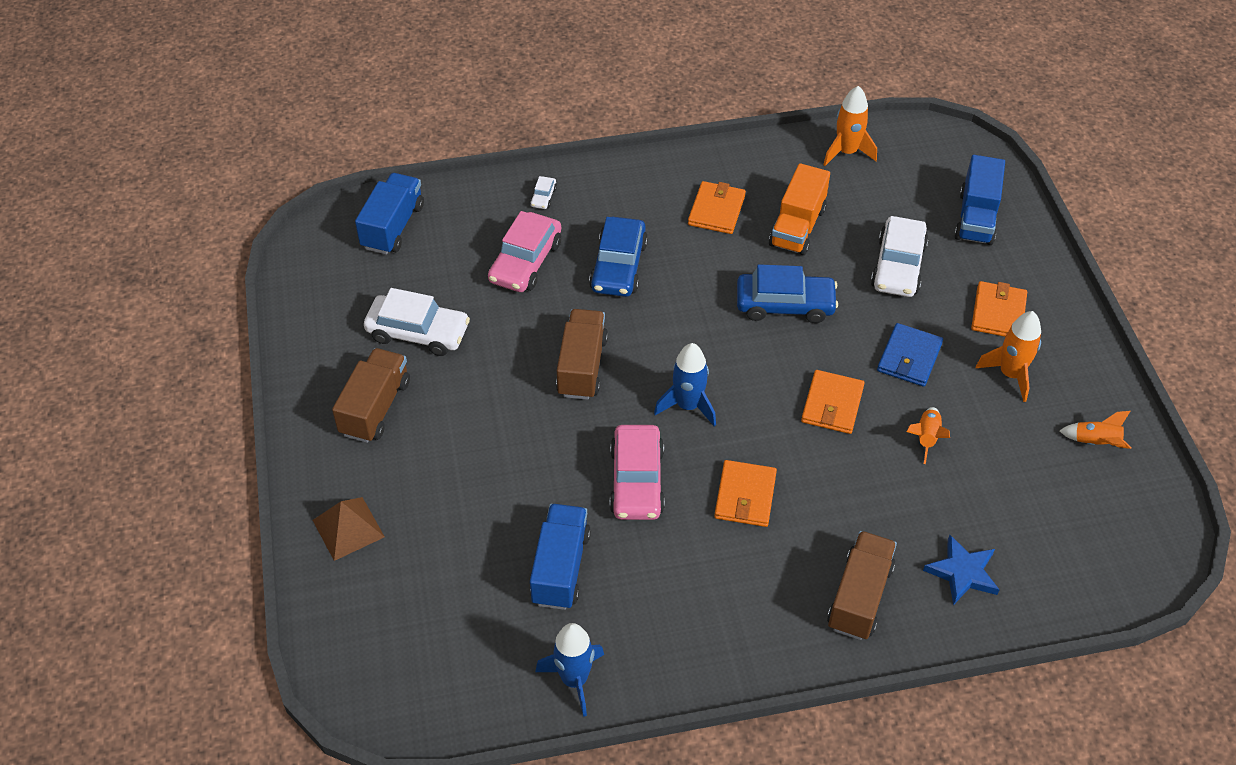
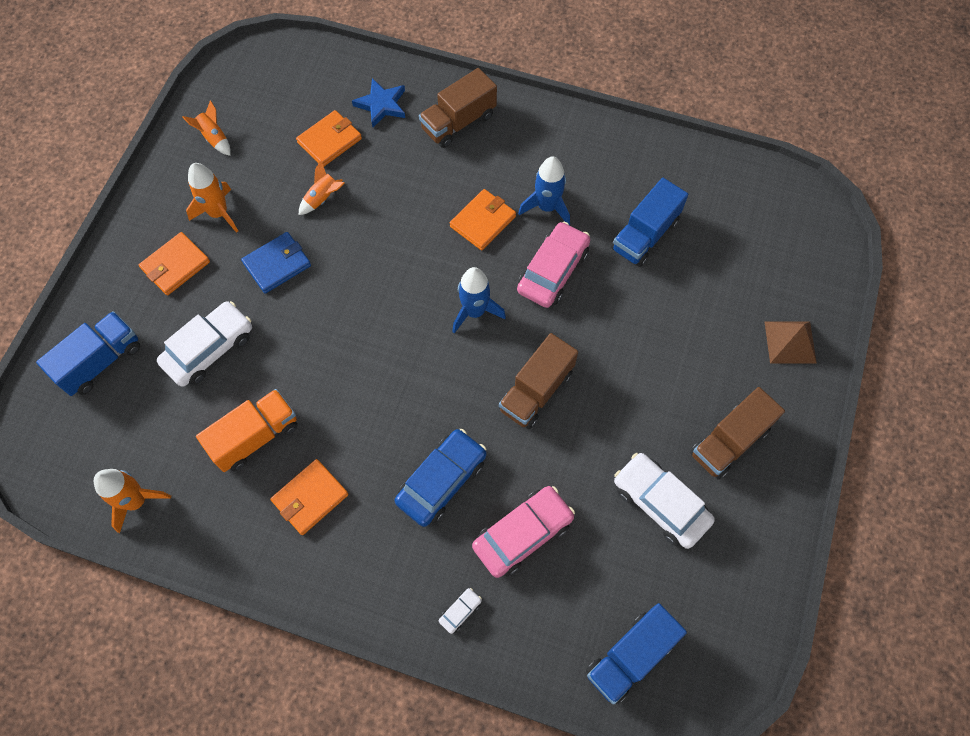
camera: 150 degrees left, 15 degrees up
blue rocket [535,623,604,717] -> blue rocket moved to [518,156,570,225]
blue car [737,264,838,323] -> none
orange wallet [801,370,864,434] -> orange wallet moved to [296,110,362,166]

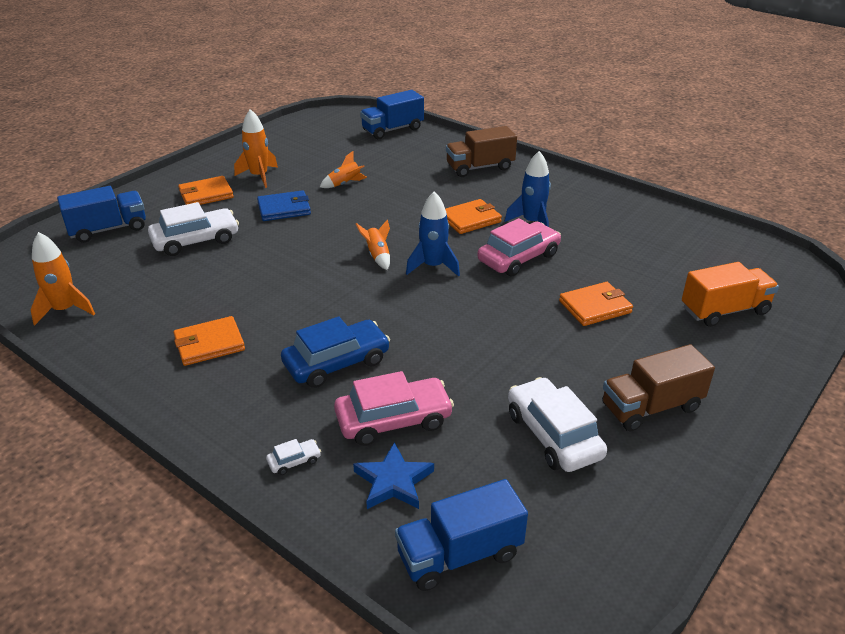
camera: 20 degrees right, 30 degrees down
orange rocket [182,100,231,156] -> orange rocket moved to [356,220,390,270]
orange truck [196,389,298,472] -> orange truck moved to [682,262,779,327]
orange wallet [296,110,362,166] -> orange wallet moved to [559,282,633,326]
blue star [352,78,405,127] -> blue star moved to [353,442,434,509]
brown truck [499,333,578,429] -> none
blue truck [611,178,688,267] -> blue truck moved to [360,90,424,139]
brown pyramid [764,321,817,364] -> none

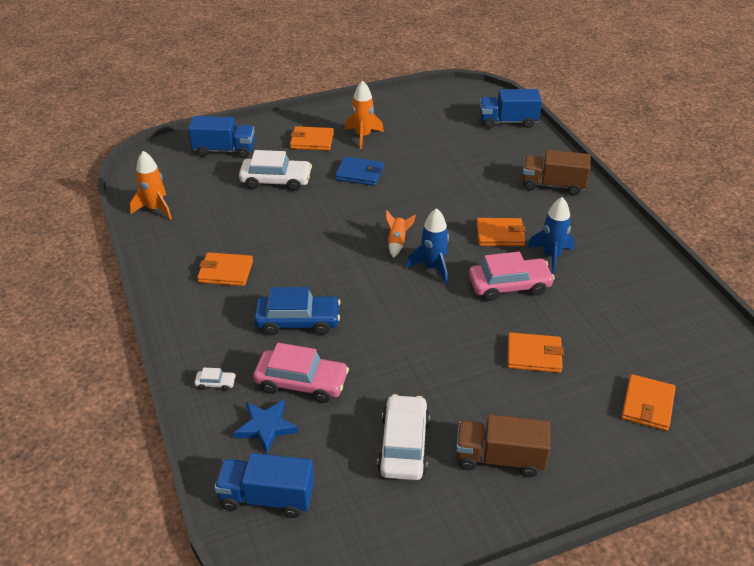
camera: 30 degrees right, 5 degrees up
orange rocket [320,151,367,188] -> none
orange truck [682,262,779,327] -> orange wallet [621,374,676,431]

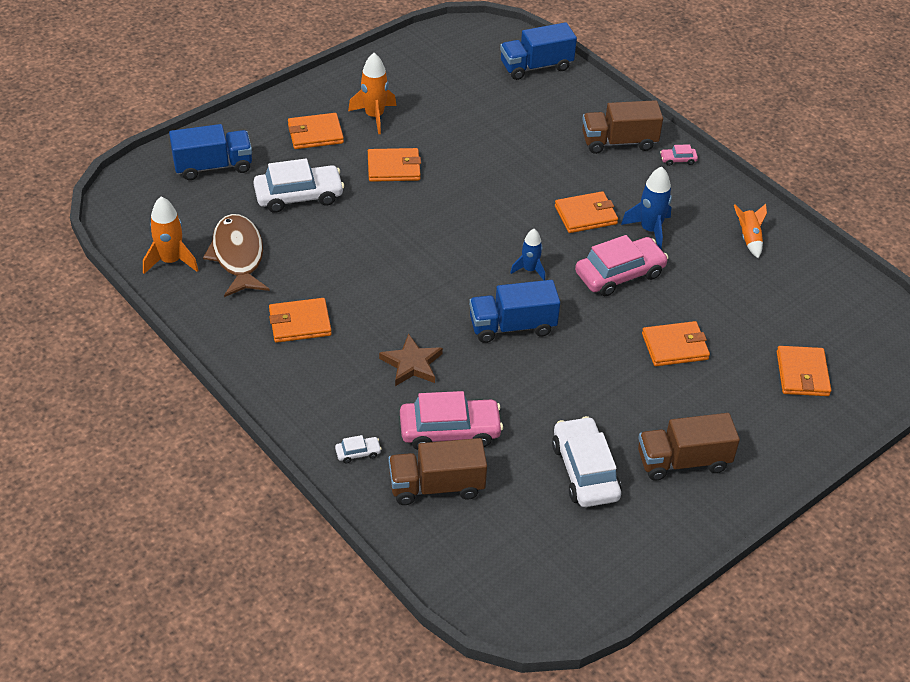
camera: 20 degrees left, 5 degrees up
blue truck [214,453,314,518] -> blue truck moved to [469,280,560,343]
blue star [234,400,298,453] -> brown truck [389,438,487,505]
blue car [254,287,341,335] -> brown star [379,333,443,386]
blue wallet [335,156,384,186] -> orange wallet [368,148,421,182]
orange rocket [386,210,416,258] -> orange rocket moved to [734,204,767,258]
blue rocket [406,208,449,284] -> blue rocket [510,229,545,280], size x0.66
none -> brown fish [203,214,270,297]
none -> pink car [660,144,698,166]

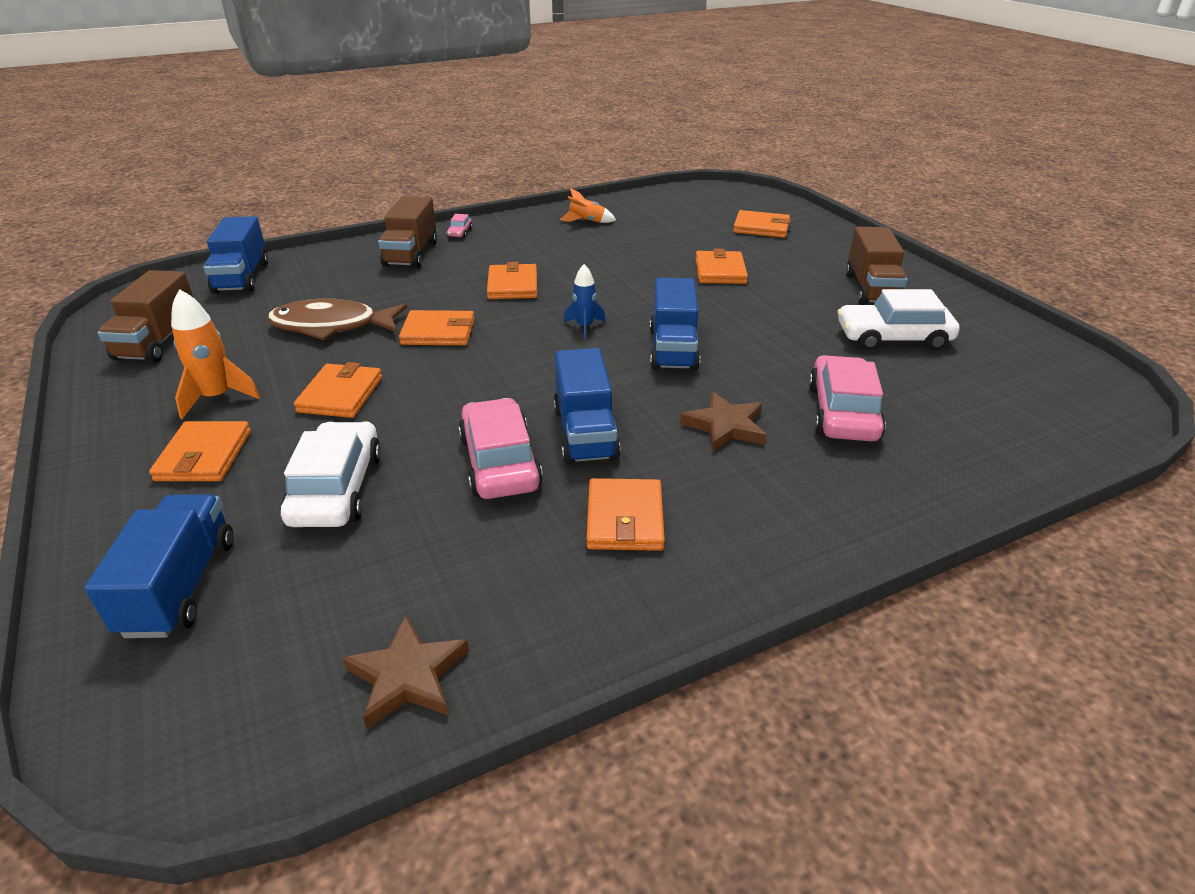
camera: 75 degrees left, 10 degrees down
orange rocket [143,196,198,274] -> brown star [342,615,469,729]
brown fish [203,214,270,297] -> brown fish moved to [267,299,407,340]
white car [335,435,382,463] -> none
brown truck [389,438,487,505] -> brown truck moved to [98,270,194,362]
pink car [575,235,668,296] -> pink car moved to [458,398,543,499]
blue rocket [621,166,672,249] -> none
none -> orange wallet [399,310,474,345]
none -> blue truck [553,348,621,464]

